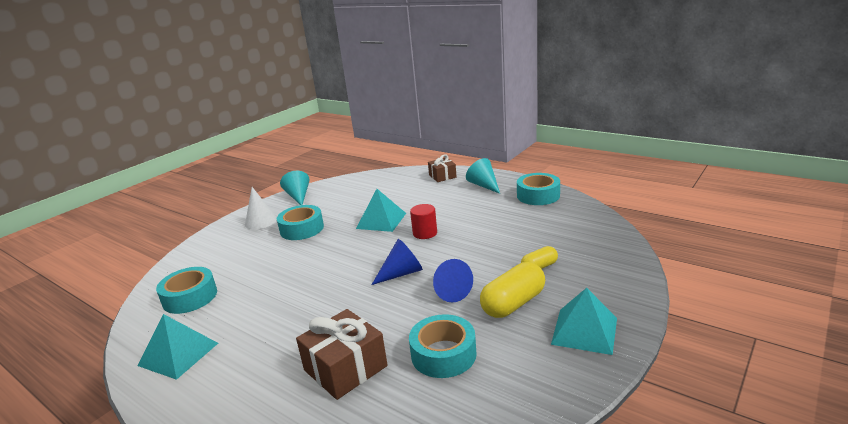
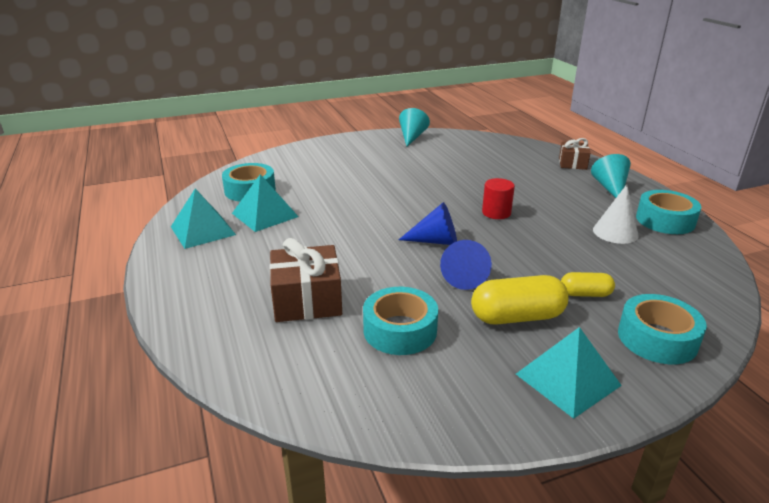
camera: 30 degrees right, 5 degrees up
white cone [245,187,277,230] -> white cone moved to [593,184,639,244]
turquoise tape [277,205,324,240] -> turquoise tape moved to [618,294,707,364]
turquoise pyramid [356,189,406,232] -> turquoise pyramid moved to [232,174,299,232]

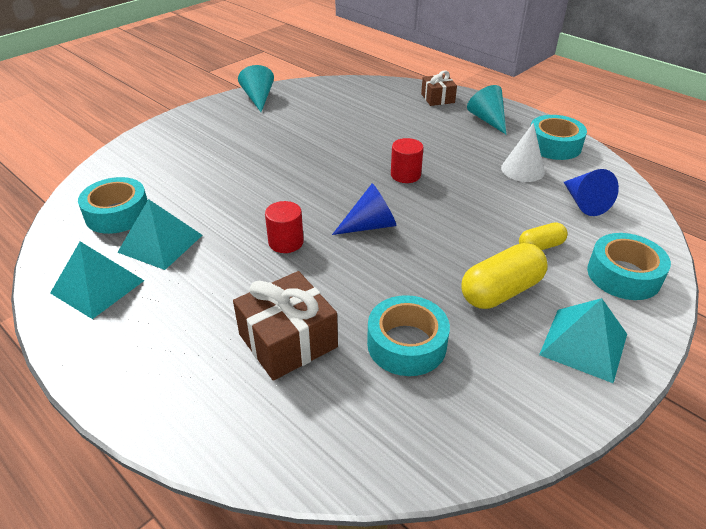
camera: 25 degrees left, 10 degrees up
blue cone [440,240,492,290] -> blue cone moved to [564,169,619,216]
none -> red cylinder [265,201,304,253]

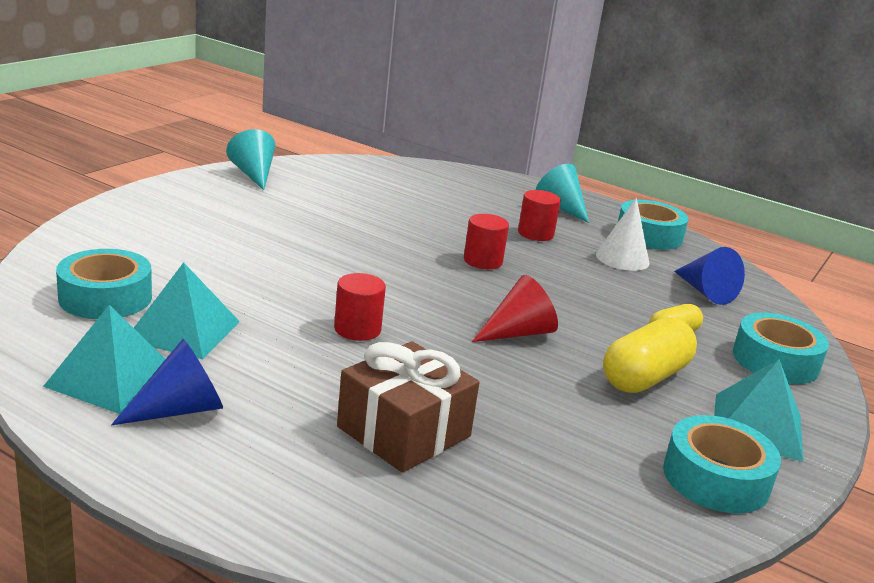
camera: 15 degrees left, 15 degrees down
blue cone [332,183,397,235] -> blue cone moved to [111,339,223,425]
turquoise tape [367,295,450,376] -> turquoise tape moved to [663,415,781,514]
brown gift [421,71,457,106] -> none
none -> red cone [472,275,558,342]
none -> red cylinder [518,190,561,241]

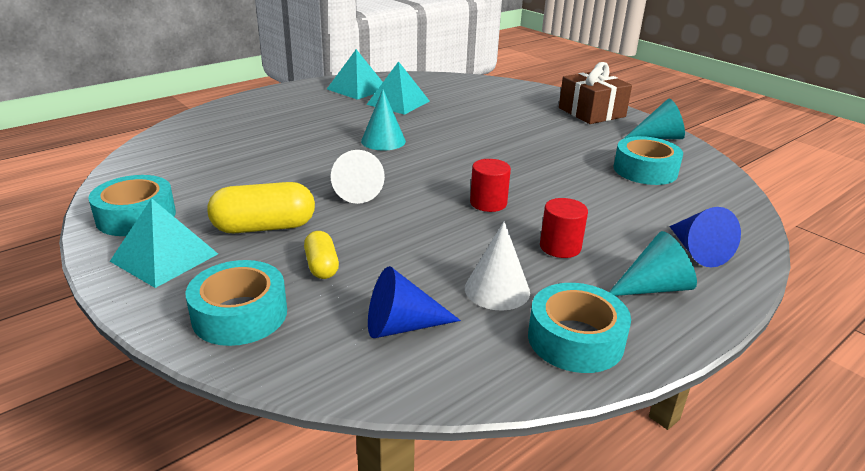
camera: 110 degrees right, 5 degrees up
turquoise tape [56,249,152,319] -> turquoise tape moved to [614,136,683,185]
blue cone [111,339,223,425] -> blue cone moved to [669,207,741,267]
red cylinder [334,273,386,341] -> turquoise cone [361,89,406,150]
brown gift [337,341,479,473] -> brown gift moved to [559,62,632,124]
red cone [472,275,558,342] -> white cone [331,150,385,204]
yellow capsule [603,317,697,393] -> yellow capsule turned 75 degrees counterclockwise [207,182,315,233]

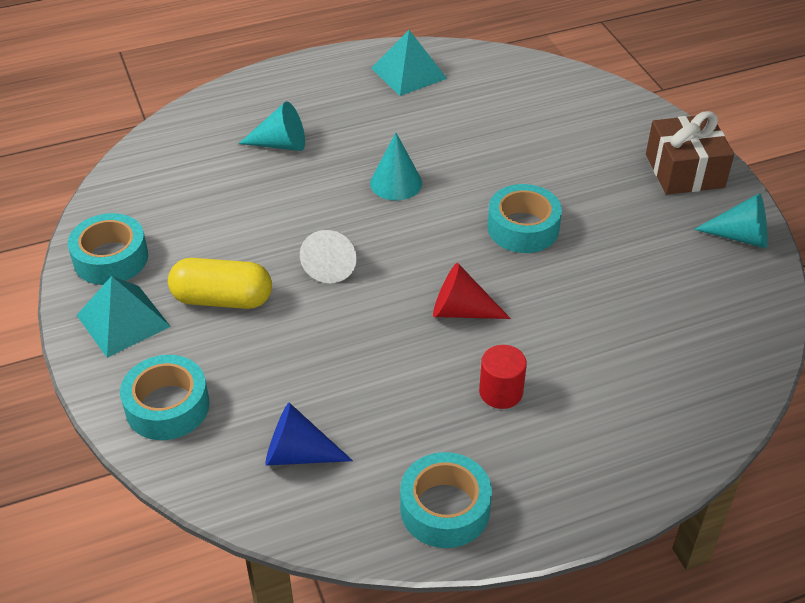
camera: 20 degrees right, 15 degrees up
yellow capsule [304,231,339,279] -> none
turquoise pyramid [366,61,430,115] -> none
white cone [465,221,530,311] -> none
red cylinder [470,159,511,212] -> red cone [433,263,511,319]
turquoise cone [610,231,697,296] -> turquoise cone moved to [238,101,305,151]
turquoise tape [614,136,683,185] -> turquoise tape moved to [487,184,562,253]
blue cone [669,207,741,267] -> none

